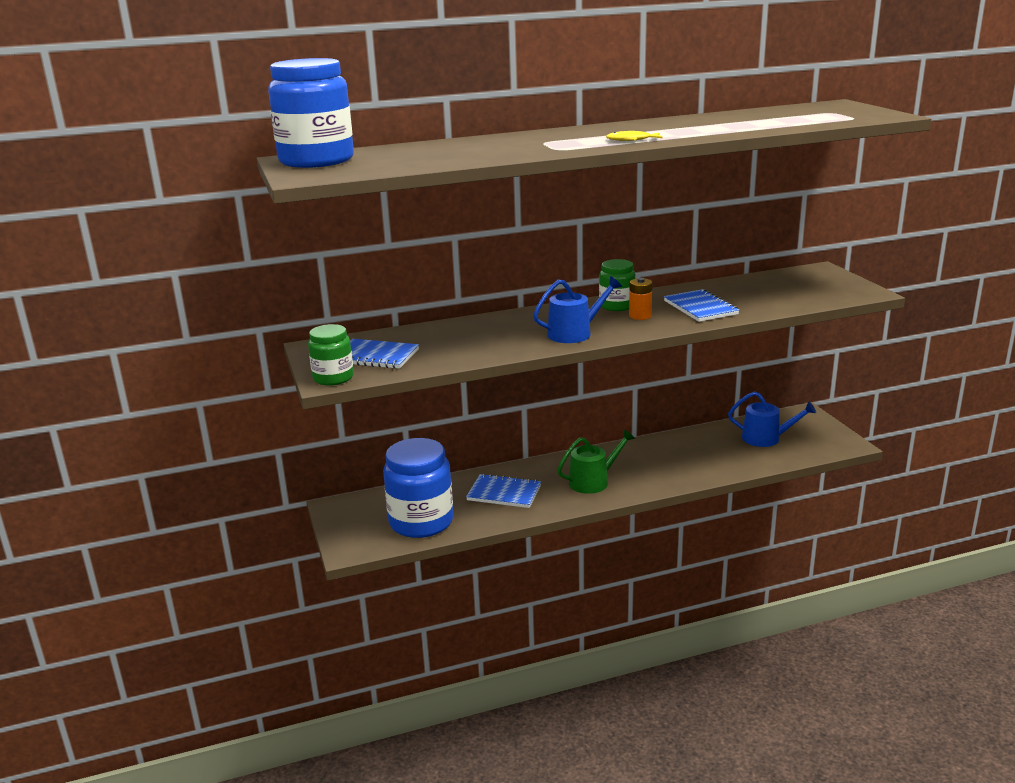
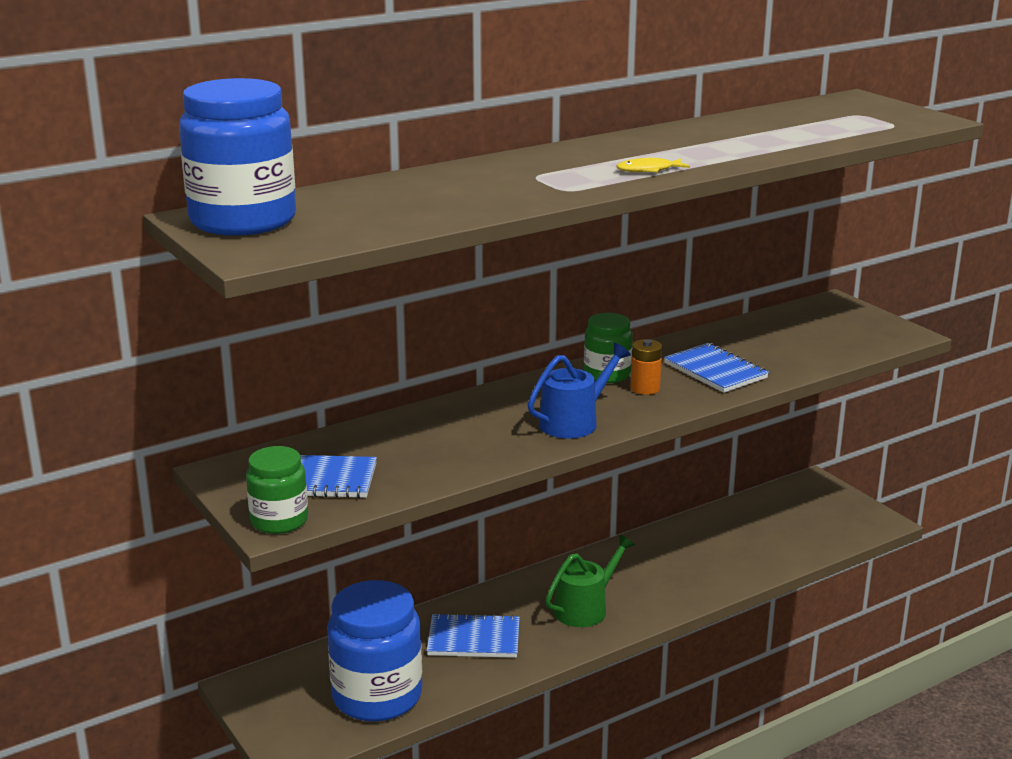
camera: 15 degrees left, 0 degrees up
blue watering can [728,391,816,447] -> none

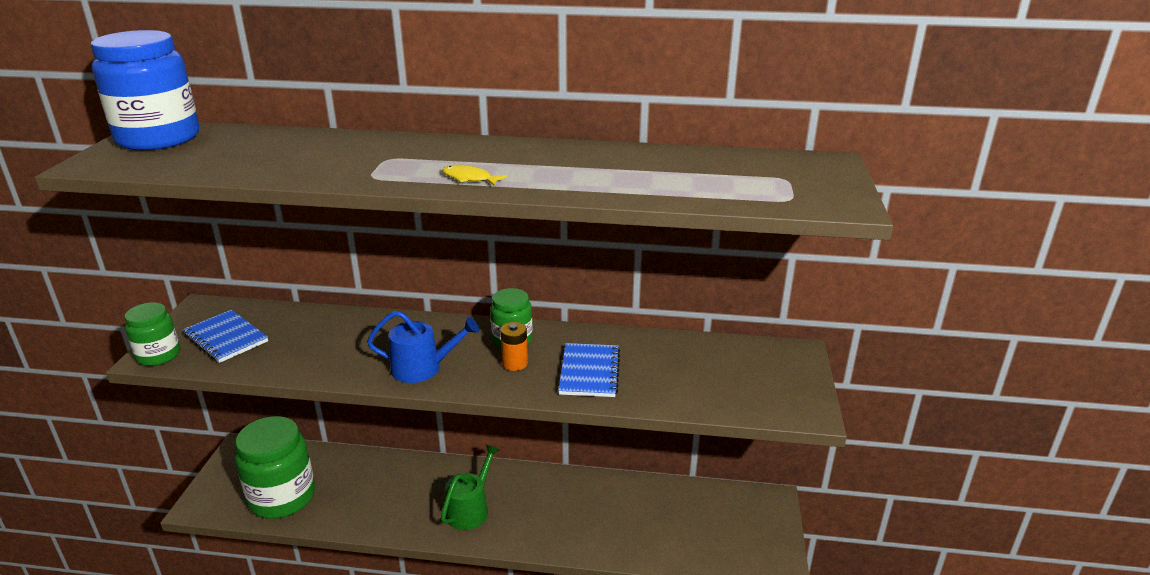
camera: 40 degrees right, 5 degrees up
blue jar [327,580,422,722] -> green jar [235,416,315,519]
blue notebook [427,613,520,658] -> none
green watering can [545,534,635,627] -> green watering can turned 60 degrees counterclockwise [441,444,500,530]

